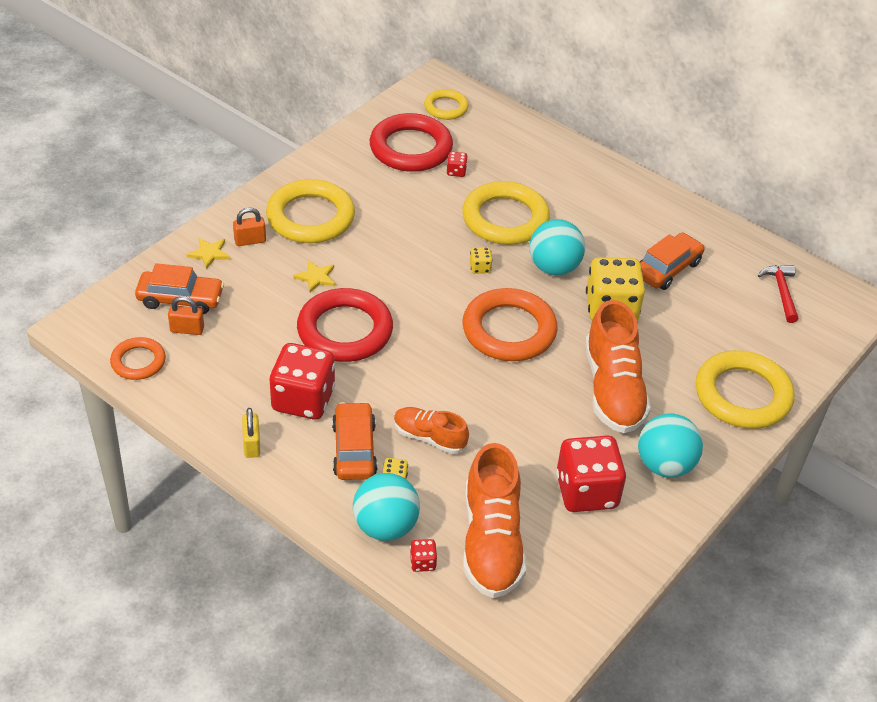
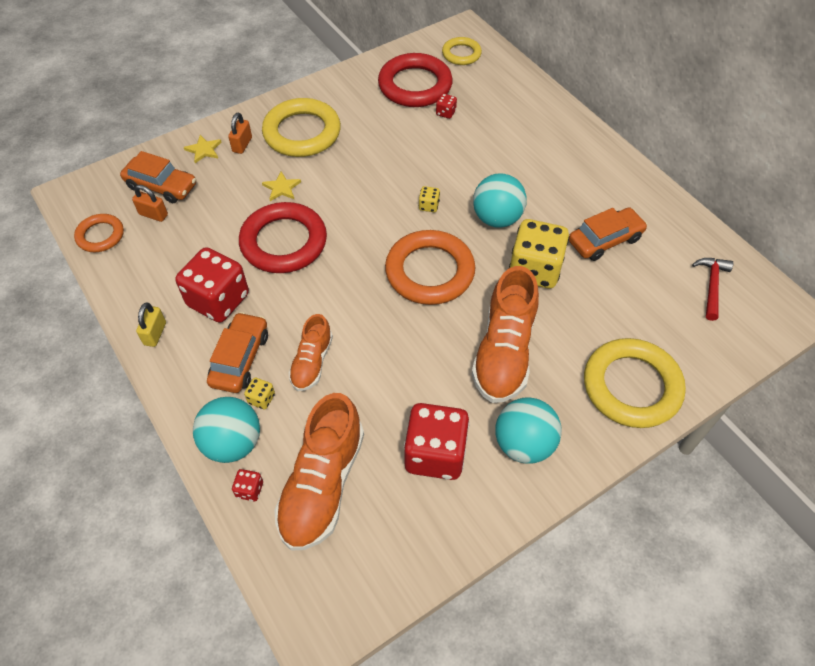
camera: 20 degrees right, 10 degrees up
orange padlock [233,208,266,246] -> orange padlock turned 75 degrees counterclockwise [228,113,252,154]
orange shoe [394,407,469,454] -> orange shoe turned 120 degrees counterclockwise [288,314,333,391]
yellow ring [462,181,550,245] -> none

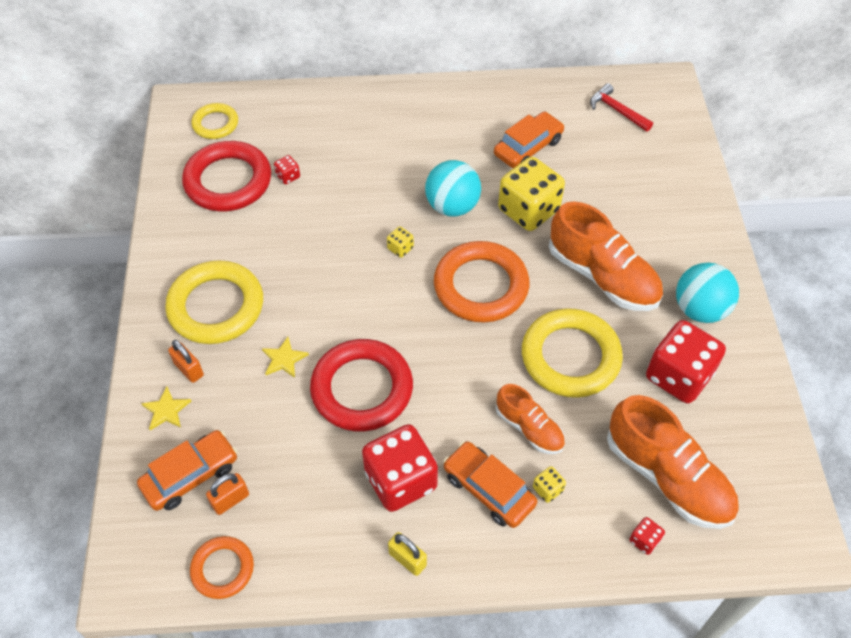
camera: 60 degrees left, 0 degrees up
turquoise ball [193,397,260,463] -> none
orange car [569,207,648,261] -> orange car turned 45 degrees clockwise [494,112,565,168]
yellow ring [584,338,686,428] -> yellow ring moved to [522,308,623,398]

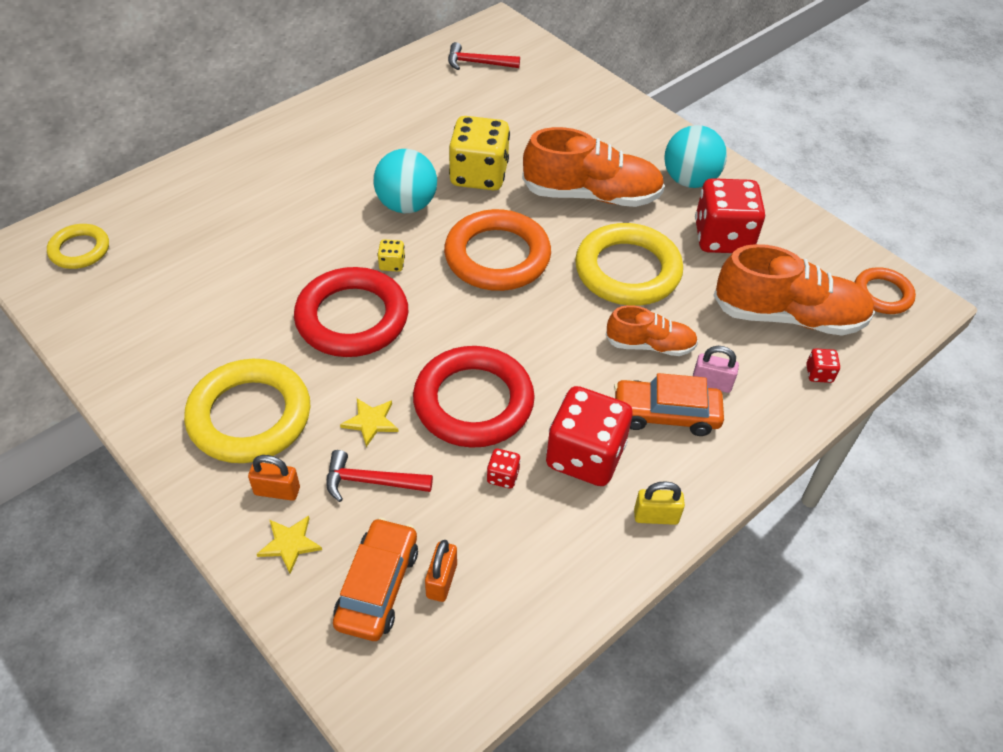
camera: 40 degrees left, 5 degrees down
red ring [182,141,271,211] -> red ring moved to [294,267,408,357]
orange ring [190,536,254,599] -> orange ring moved to [854,267,916,314]
red dice [274,155,300,184] -> red dice moved to [487,449,521,489]
orange car [494,112,565,168] -> none
yellow dice [533,466,566,503] -> pink padlock [693,346,739,393]
none -> red hammer [326,450,433,502]

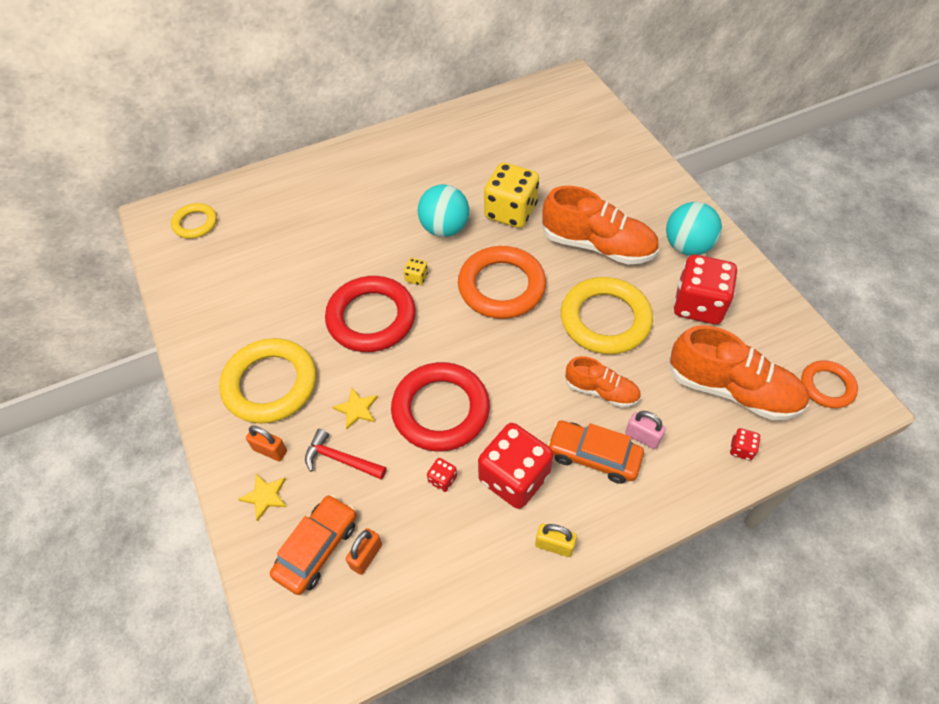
camera: 20 degrees right, 5 degrees up
red hammer [448,42,520,70] -> none

